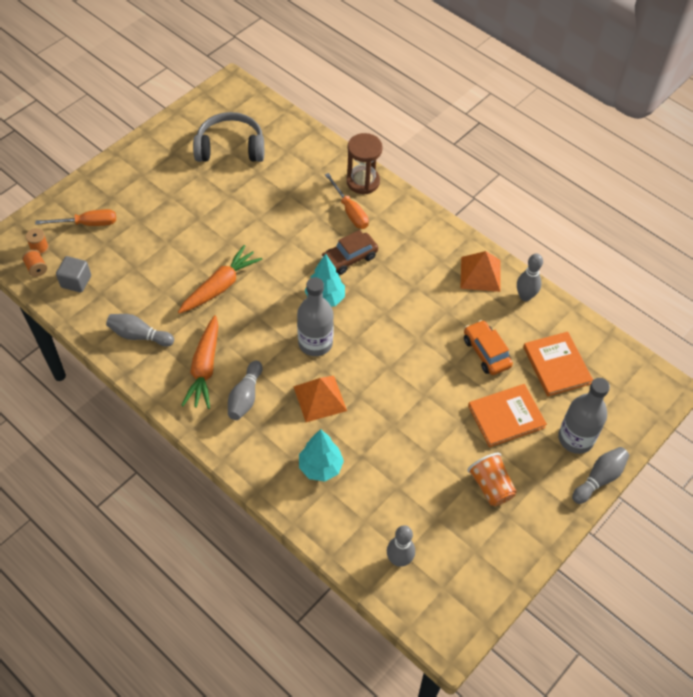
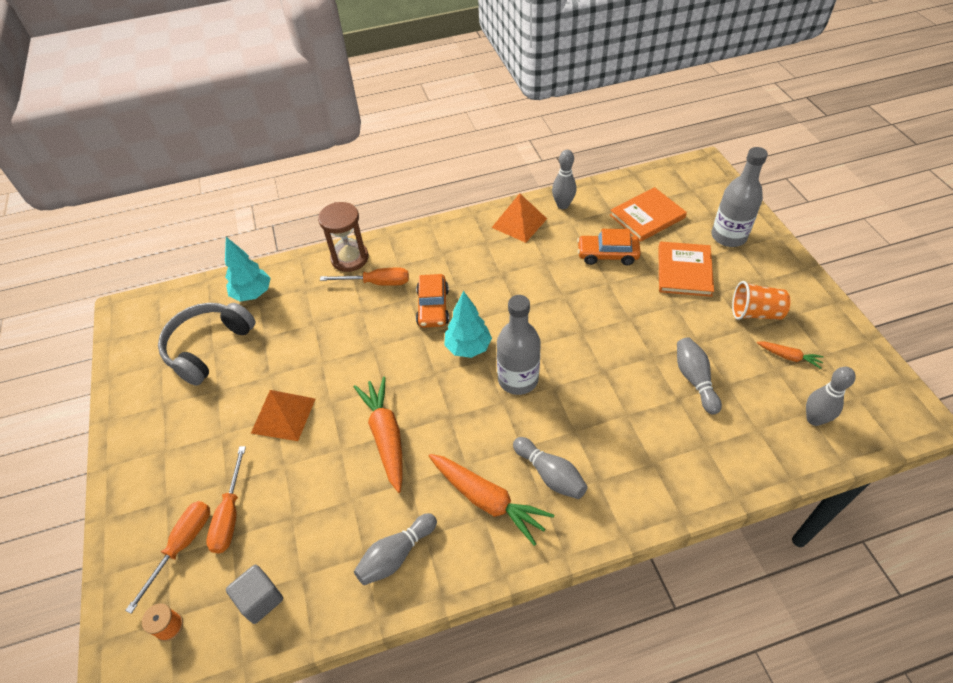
camera: 55 degrees left, 5 degrees down
orange spool [22,249,47,277] -> none
orange pyramid [293,376,347,422] -> orange pyramid moved to [251,390,315,441]
turquoise tree [299,429,344,482] -> turquoise tree moved to [225,237,271,301]
brown car [321,230,378,275] -> orange car [416,274,449,328]
orange book [523,332,593,396] -> orange book turned 45 degrees counterclockwise [610,187,687,242]
grey bowling pin [572,447,629,504] -> grey bowling pin moved to [677,337,722,414]
none -> orange screwdriver [206,446,246,553]
none -> orange carrot [757,341,824,369]

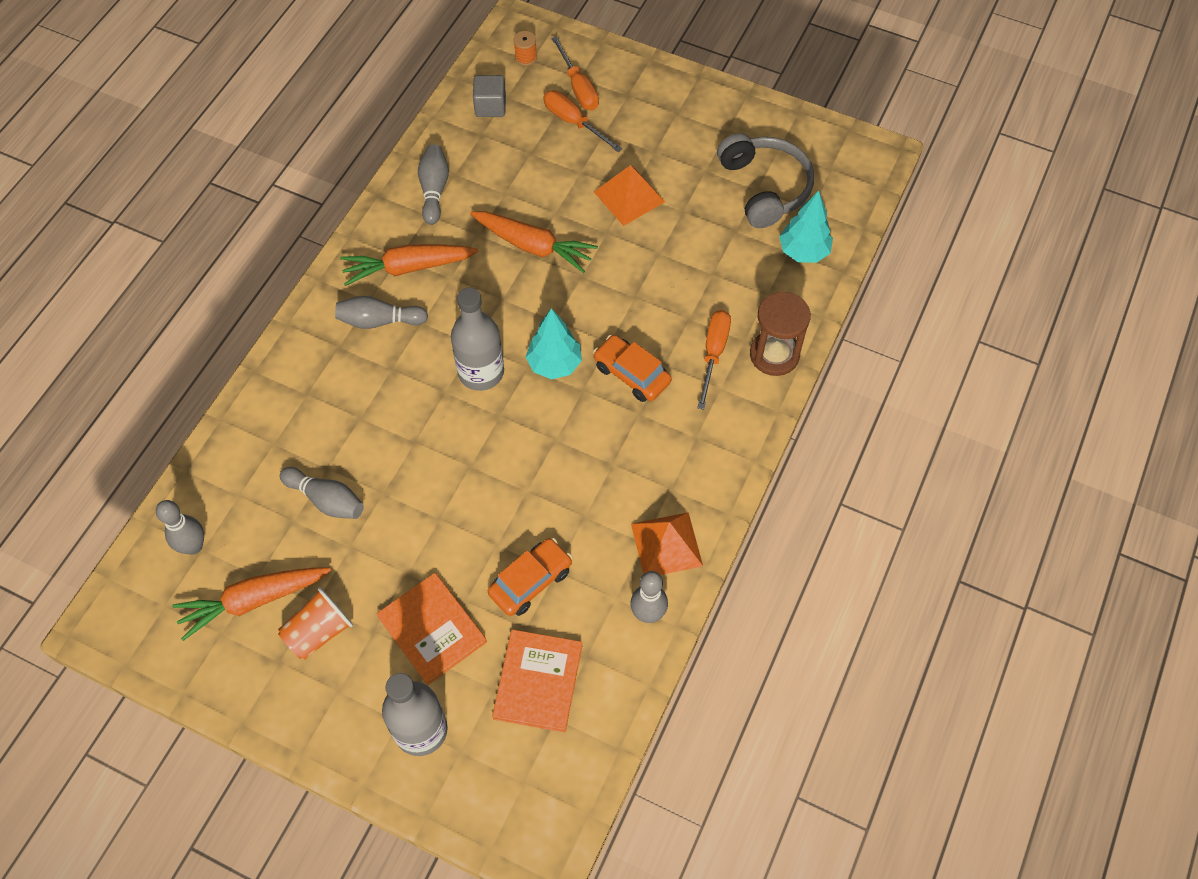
camera: 130 degrees right, 10 degrees up
orange screwdriver [320,268,409,286] -> orange screwdriver turned 150 degrees clockwise [697,310,731,410]
orange carrot [757,341,824,369] -> orange carrot [172,567,331,641], size x1.96

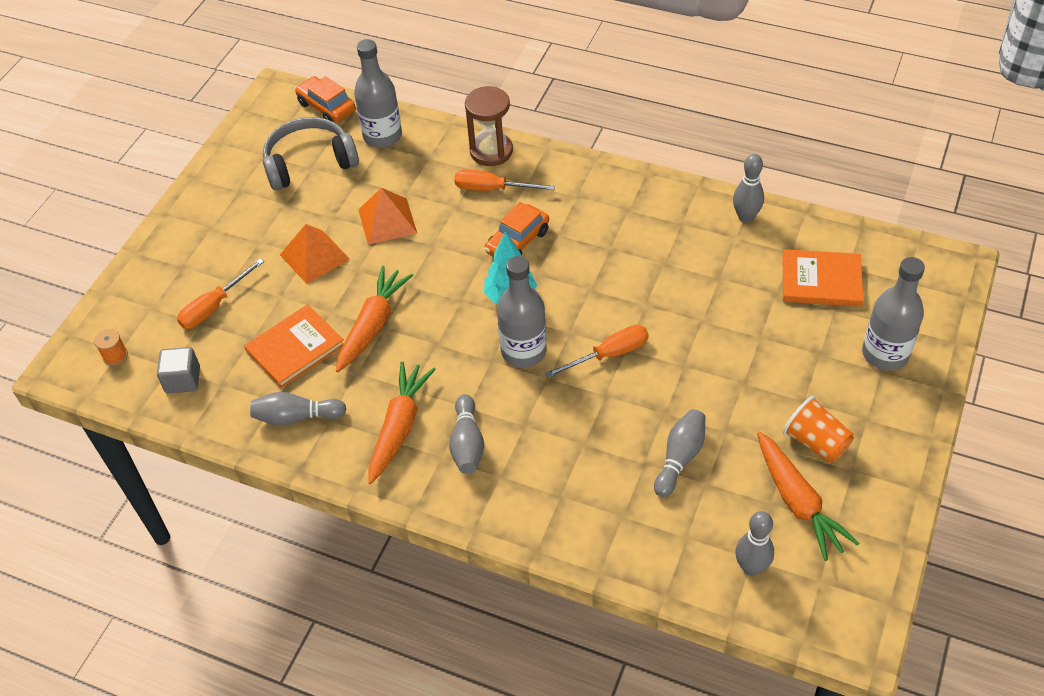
camera: 90 degrees left, 10 degrees down
orange carrot [340,244,478,286] -> orange carrot turned 150 degrees counterclockwise [368,361,436,484]
orange book [376,573,487,685] -> orange book moved to [244,304,344,388]
orange car [488,538,572,616] -> orange car moved to [295,76,356,122]
orange screwdriver [551,36,599,110] -> orange screwdriver moved to [545,325,649,378]
orange pyramid [631,512,703,575] -> orange pyramid moved to [358,188,417,245]
turquoise tree [779,190,833,263] -> grey bottle [354,39,402,148]

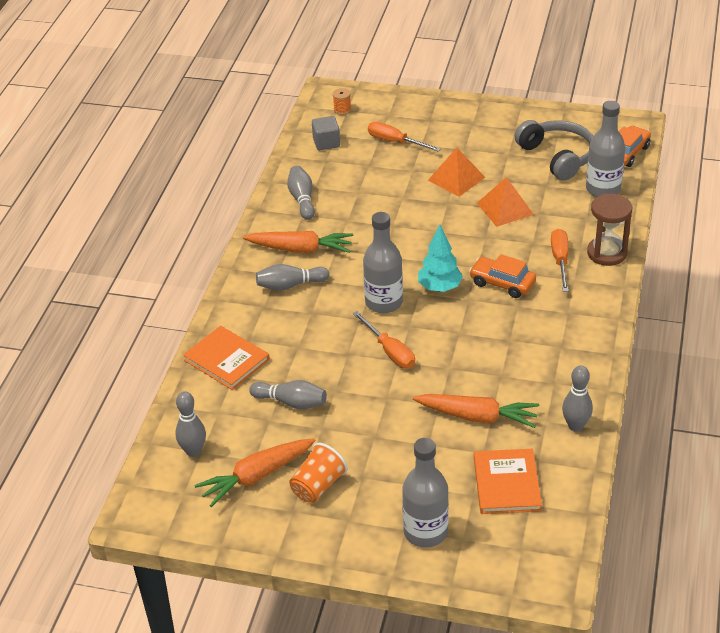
camera: 80 degrees right, 10 degrees down
orange book [244,304,344,388] -> orange book moved to [183,326,270,390]
orange carrot [336,266,413,372] -> orange carrot moved to [413,394,539,428]

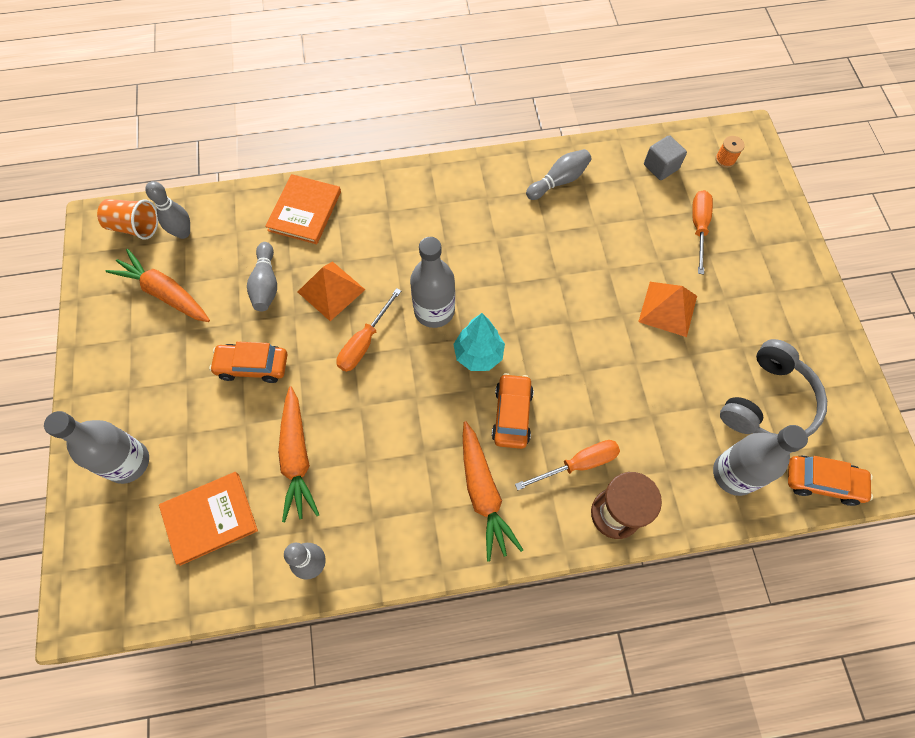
camera: 65 degrees right, 25 degrees up
orange carrot [243,231,353,253] -> orange carrot moved to [463,421,523,562]
grey bowling pin [256,264,329,291] -> none
orange cup [289,443,348,503] -> orange cup moved to [97,199,158,240]
orange pyramid [477,177,534,227] -> orange pyramid moved to [298,261,365,321]
none -> orange car [209,341,287,383]

